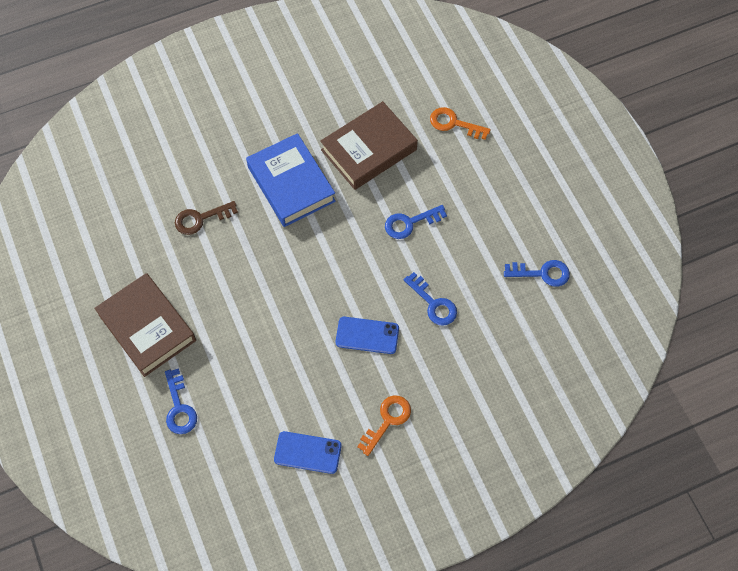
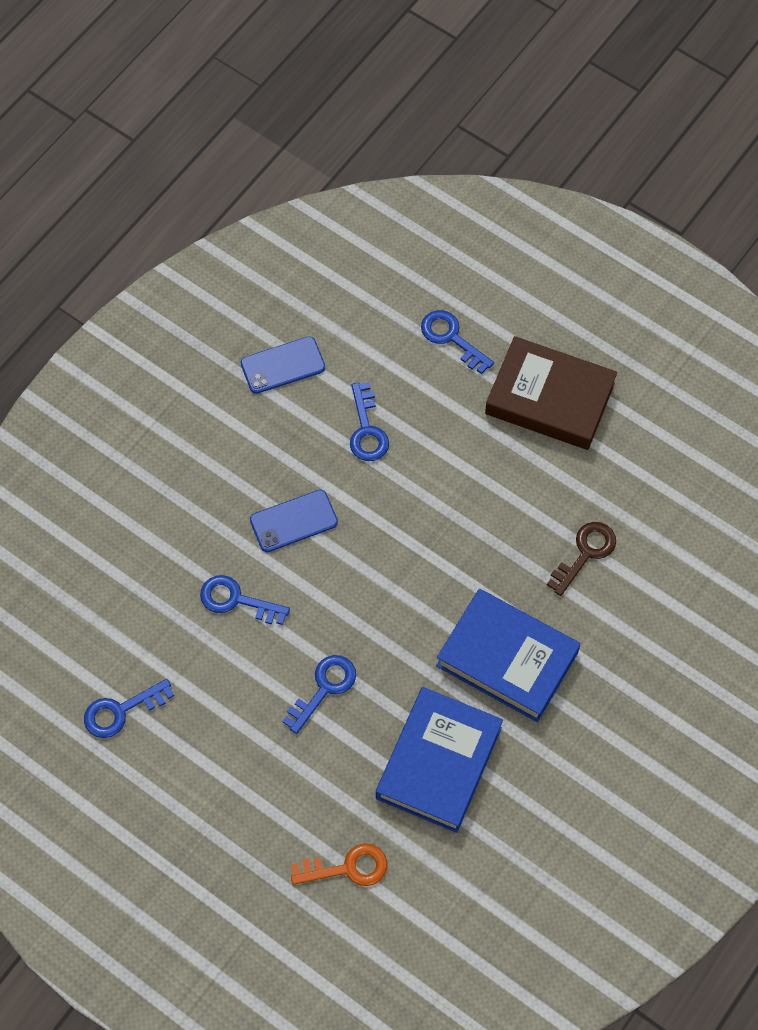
camera: 150 degrees right, 0 degrees up
brown book [320,101,418,190] -> blue book [376,687,503,833]
orange key [357,395,411,456] -> none
none -> blue key [350,382,389,461]

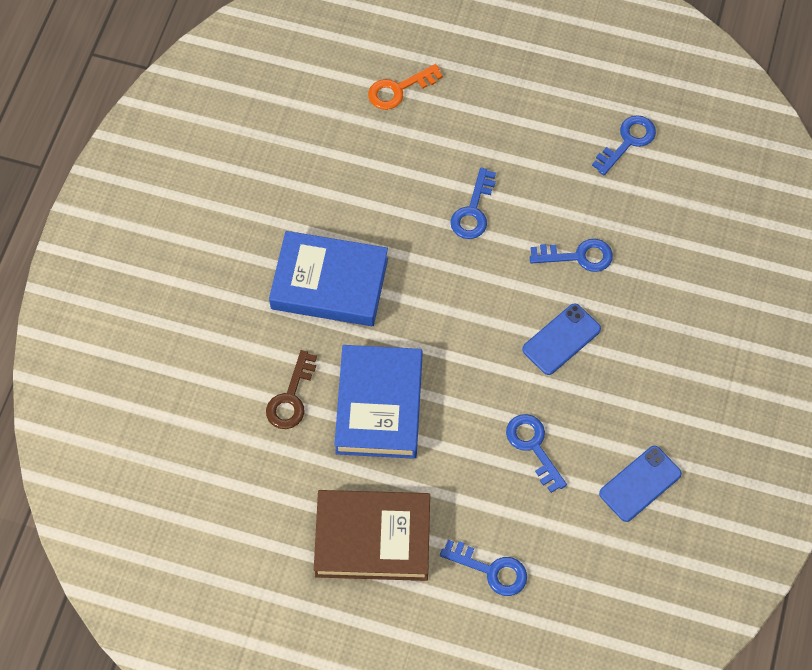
camera: 160 degrees right, 0 degrees up
blue book [376,687,503,833] -> blue book moved to [334,345,422,459]

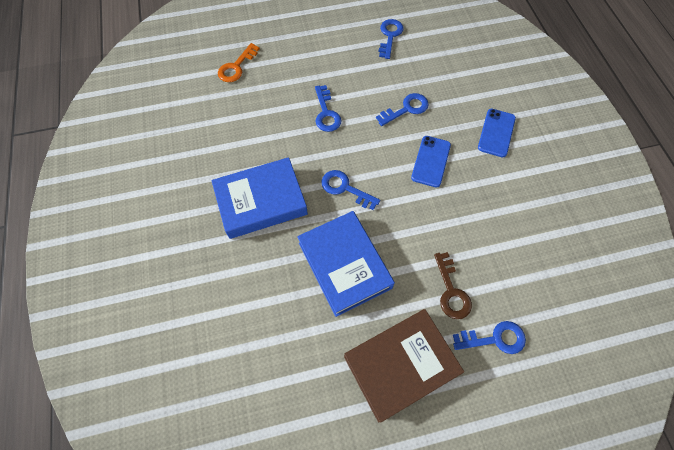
camera: 30 degrees left, 0 degrees up
brown key [266,350,317,429] -> brown key moved to [434,252,472,319]
blue key [506,414,567,493] -> blue key moved to [322,170,380,210]
blue phone [599,446,682,522] -> blue phone moved to [478,109,516,157]

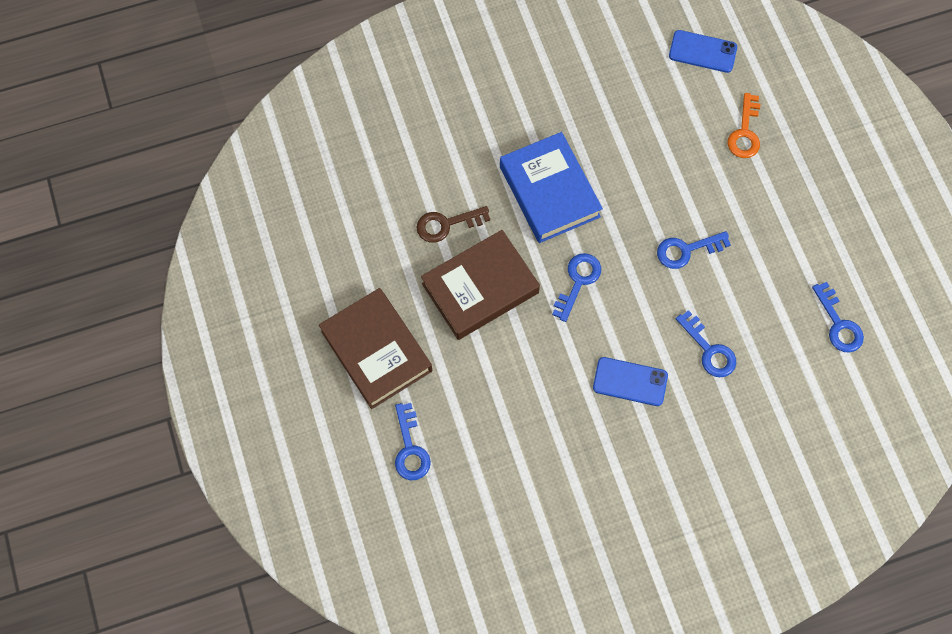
camera: 85 degrees right, 5 degrees up
orange key [218,43,260,82] -> orange key turned 105 degrees counterclockwise [727,93,760,158]
blue book [297,211,395,317] -> brown book [421,230,540,340]
blue key [379,19,404,59] -> blue key turned 60 degrees clockwise [812,282,864,352]
brown key [434,252,472,319] -> brown key moved to [417,206,490,243]
blue phone [478,109,516,157] -> blue phone moved to [669,30,737,73]

